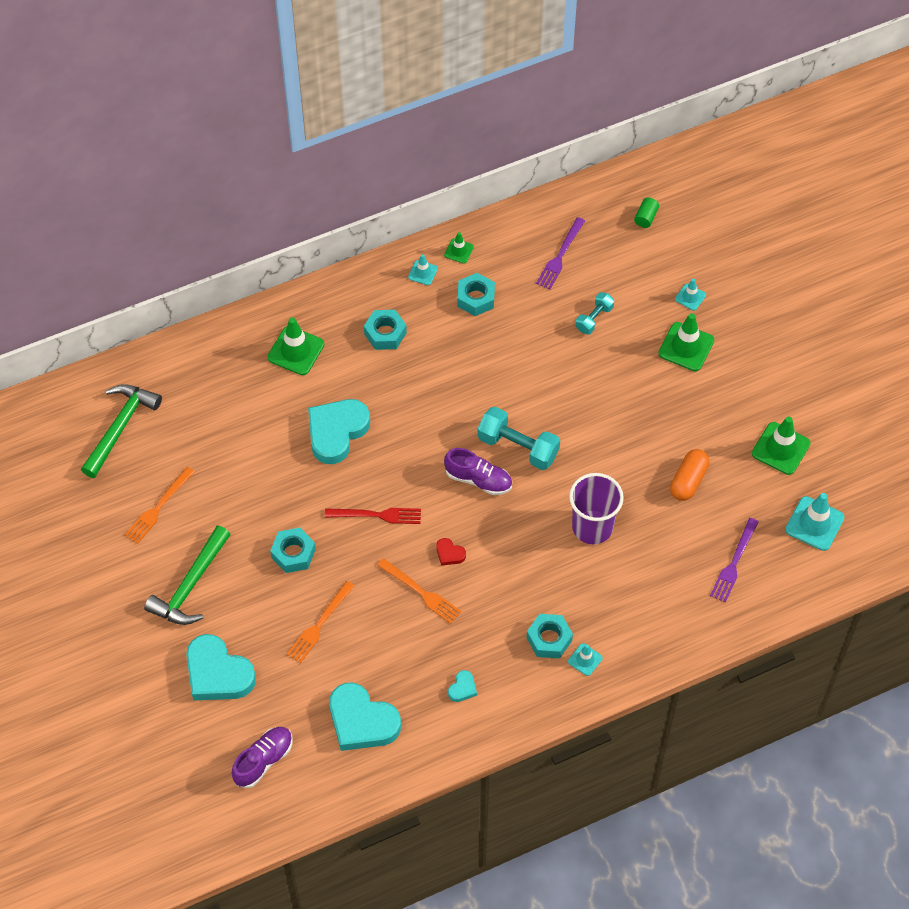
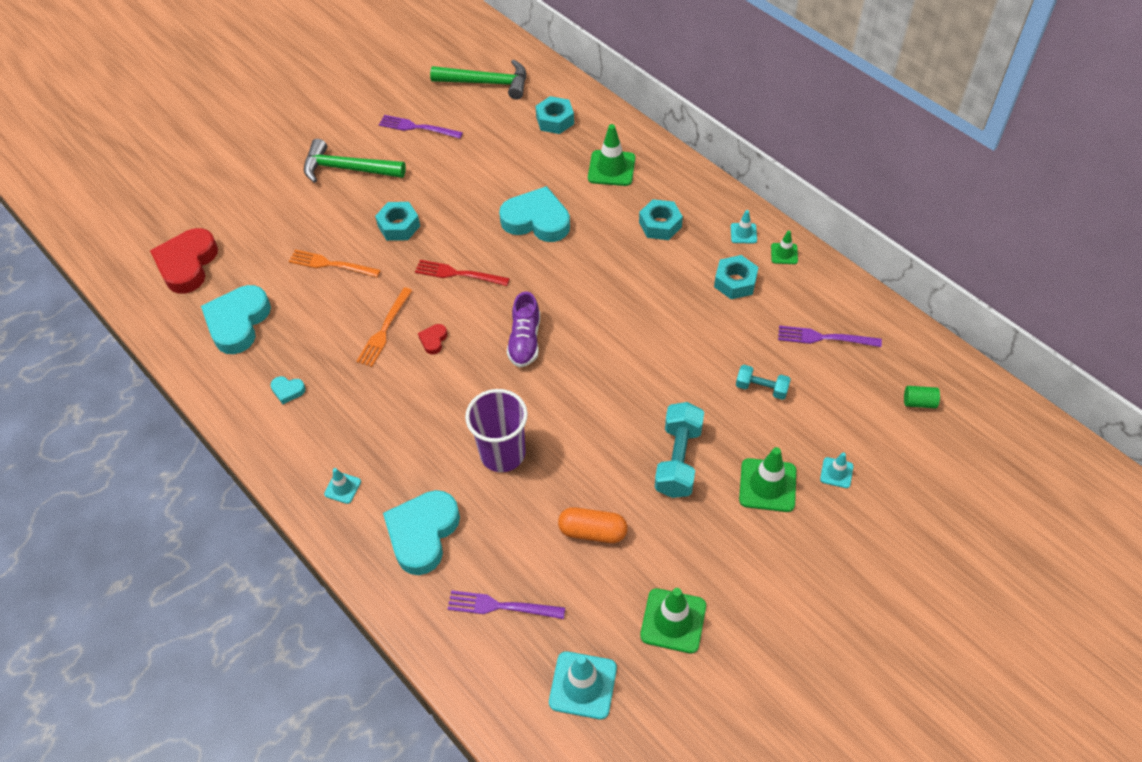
camera: 75 degrees right, 5 degrees down
orange fork [125,467,194,544] -> purple fork [379,115,463,139]
turquoise heart [186,634,256,700] -> turquoise heart moved to [383,490,460,575]
purple shoe [232,727,292,788] -> red heart [150,228,218,294]
red fork [325,508,421,524] -> red fork turned 120 degrees clockwise [415,260,510,286]
turquoise dumbbell [478,407,560,470] -> turquoise dumbbell moved to [655,402,704,498]
turquoise nut [527,614,573,658] -> turquoise nut moved to [535,96,574,134]

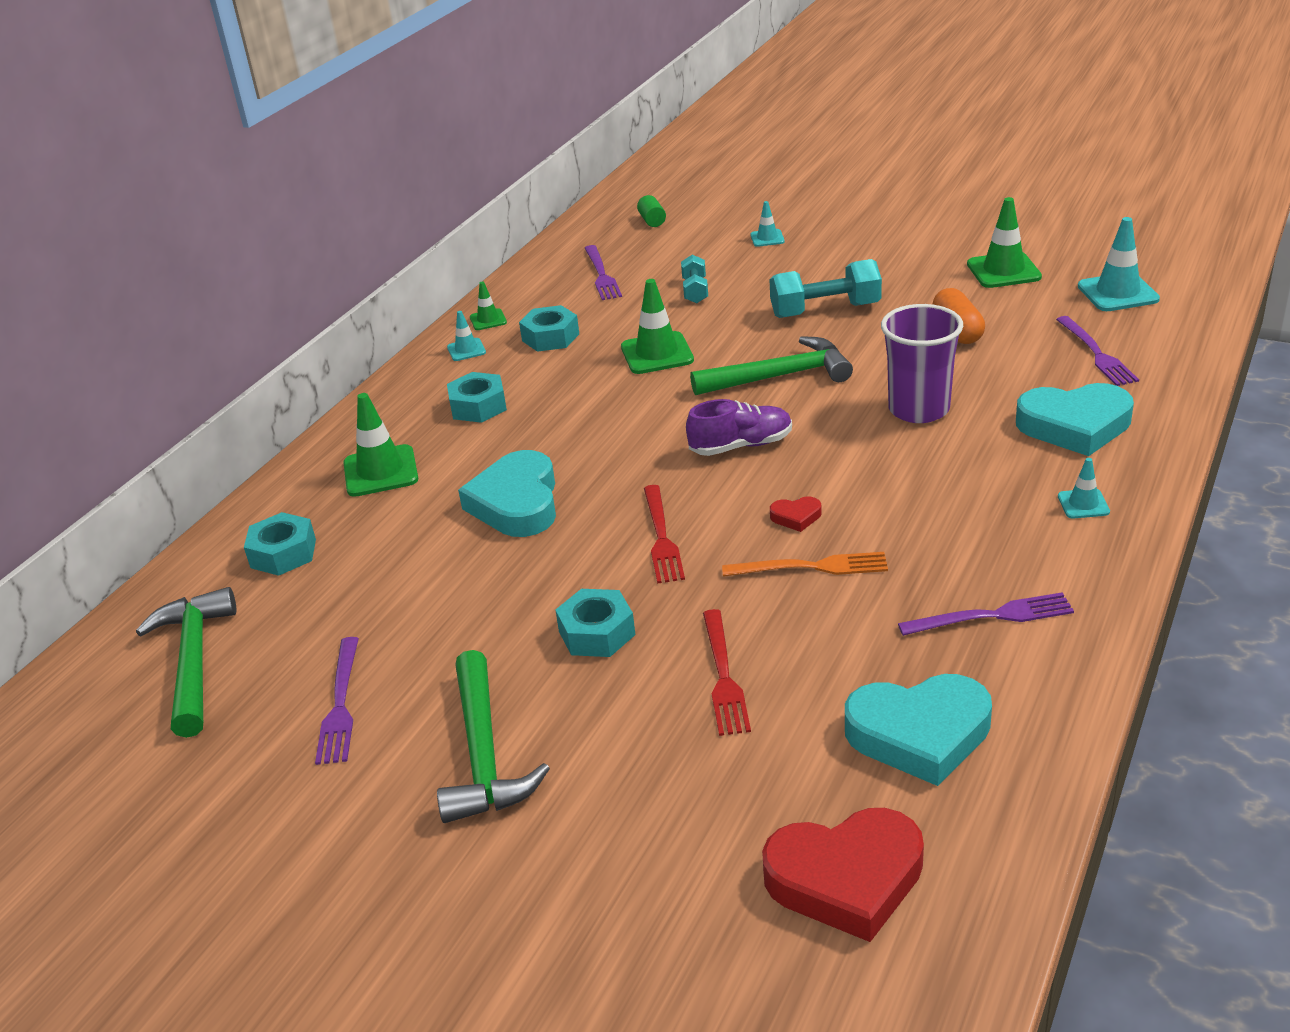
camera: 110 degrees left, 20 degrees down
turquoise heart [270,376,306,404] -> purple fork [898,592,1074,636]
orange fork [289,250,381,277] -> red fork [703,609,751,736]
green traffic cone [739,447,796,512] -> green traffic cone moved to [621,279,694,374]
none -> green hammer [690,336,853,395]

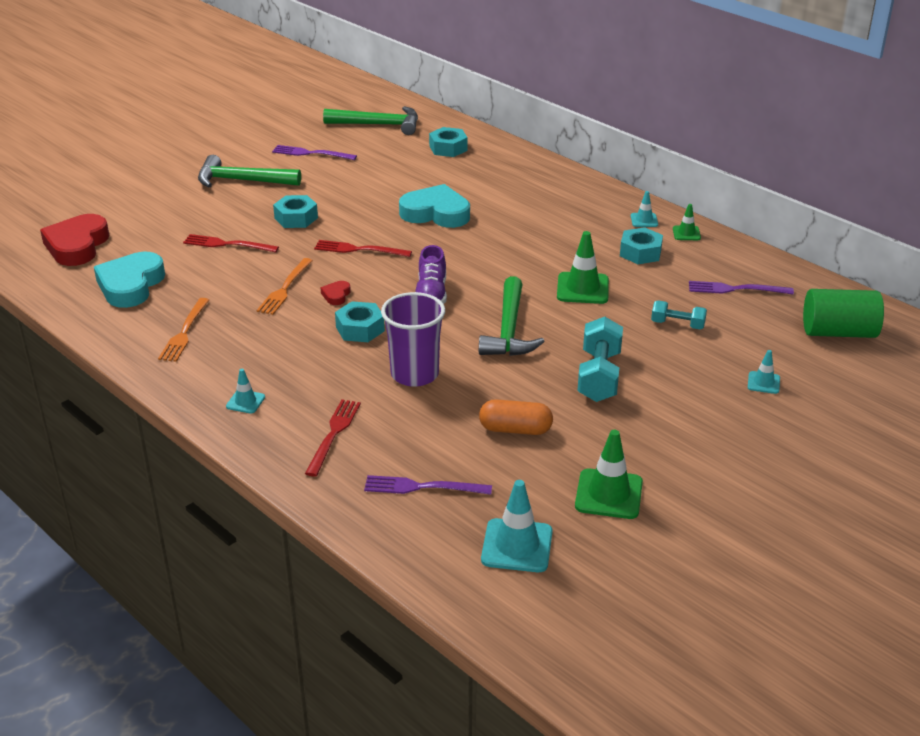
camera: 105 degrees right, 0 degrees up
green traffic cone [343,393,418,497] -> none
turquoise nut [447,372,507,423] -> turquoise nut moved to [335,301,385,342]
green cylinder [637,195,666,227] -> green cylinder [803,289,884,338], size x2.19
purple fork [898,592,1074,636] -> orange fork [158,298,209,362]
turquoise heart [1016,383,1134,456] -> red fork [305,399,361,477]

